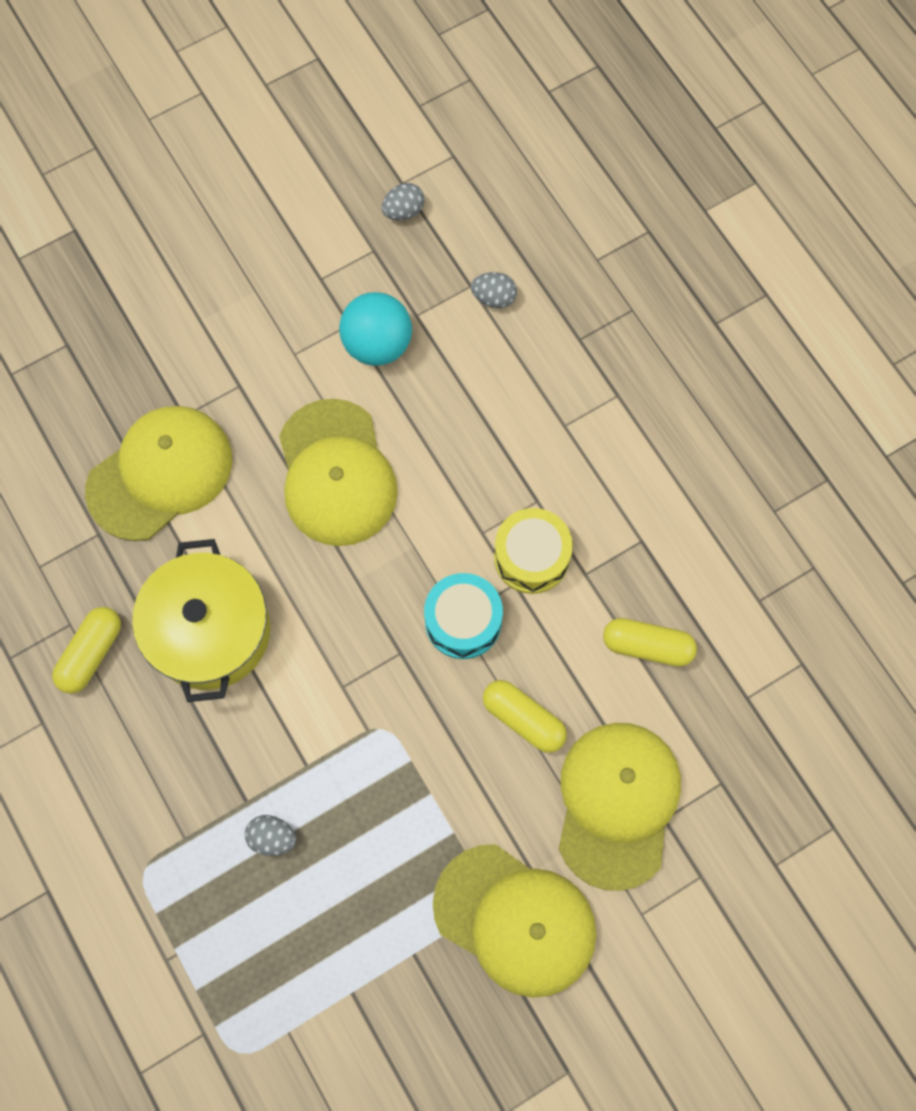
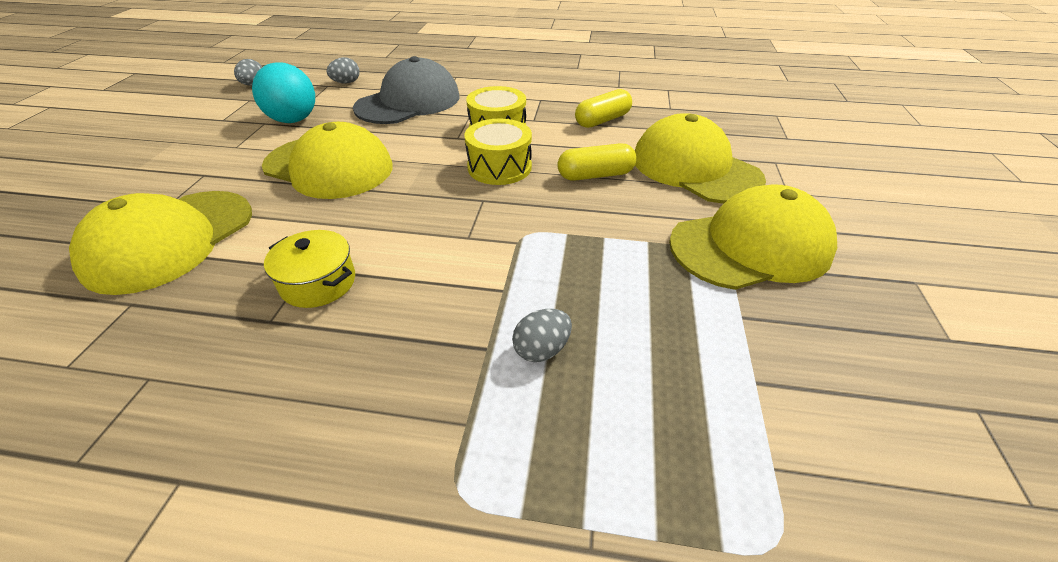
camera: 50 degrees left, 30 degrees down
yellow capsule [52,607,121,694] -> none
yellow cap [85,406,232,541] -> yellow cap turned 150 degrees counterclockwise [69,191,252,295]
yellow pot [132,539,270,702] -> yellow pot [264,230,355,308], size x0.54
turquoise drum [424,573,503,659] -> yellow drum [464,119,532,185]
none -> grey cap [353,56,459,124]

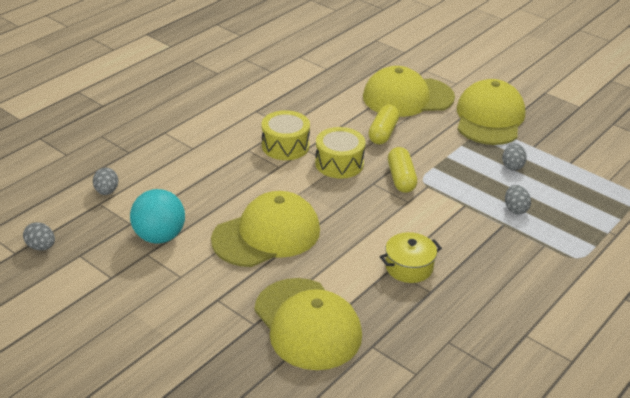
camera: 60 degrees left, 5 degrees down
grey cap [353,56,459,124] -> none
yellow capsule [575,89,632,128] -> yellow capsule moved to [388,147,417,193]
none -> grey egg [502,143,527,171]

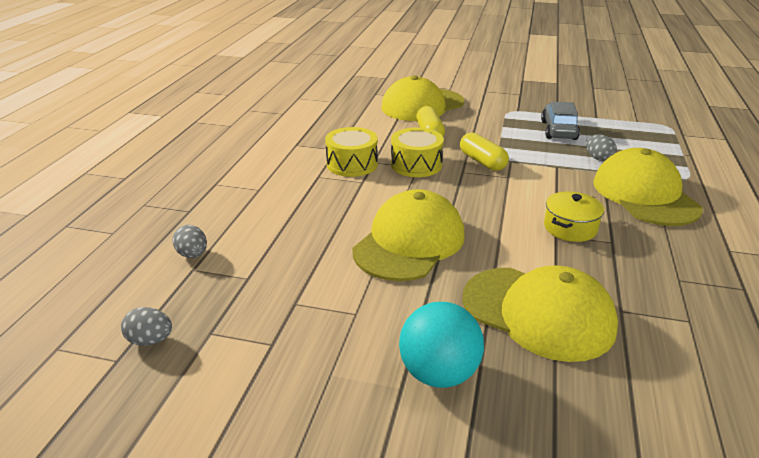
camera: 25 degrees left, 5 degrees down
turquoise ball [130,189,185,244] -> turquoise ball moved to [399,302,484,388]
yellow cap [457,79,525,145] -> yellow cap moved to [593,148,703,226]
grey egg [502,143,527,171] -> grey car [541,101,580,140]

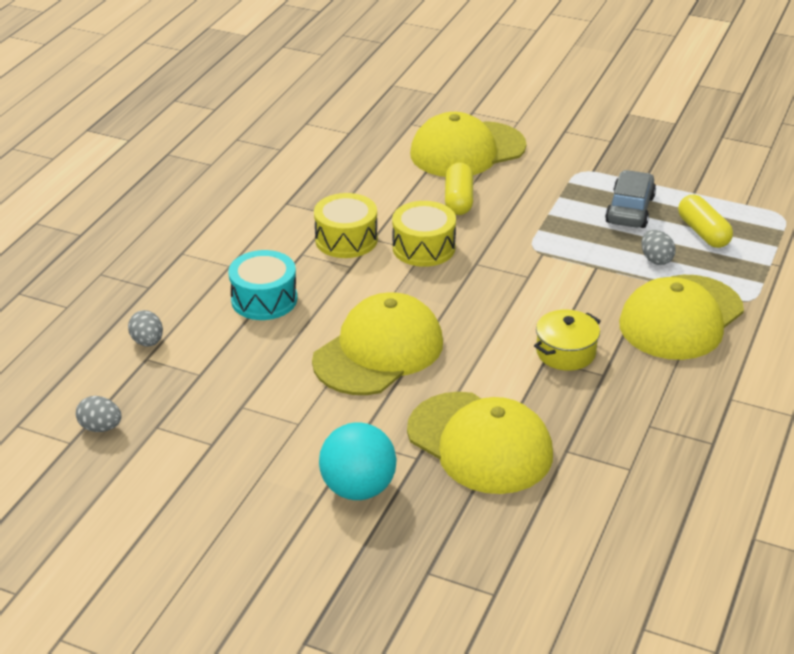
camera: 10 degrees right, 5 degrees up
yellow capsule [460,133,509,171] -> yellow capsule moved to [678,195,733,248]
yellow cap [593,148,703,226] -> yellow cap turned 135 degrees counterclockwise [619,275,744,360]
none -> turquoise drum [228,250,297,320]

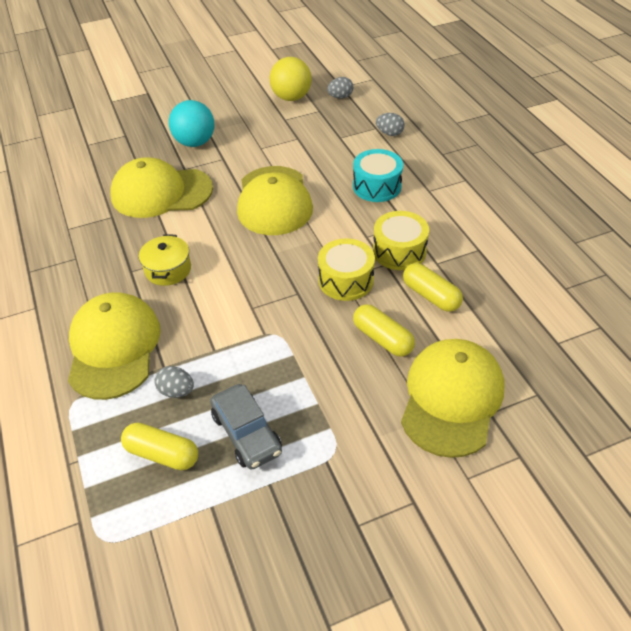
camera: 135 degrees right, 10 degrees up
none -> yellow ball [269,57,312,101]
none -> yellow capsule [403,263,463,312]

